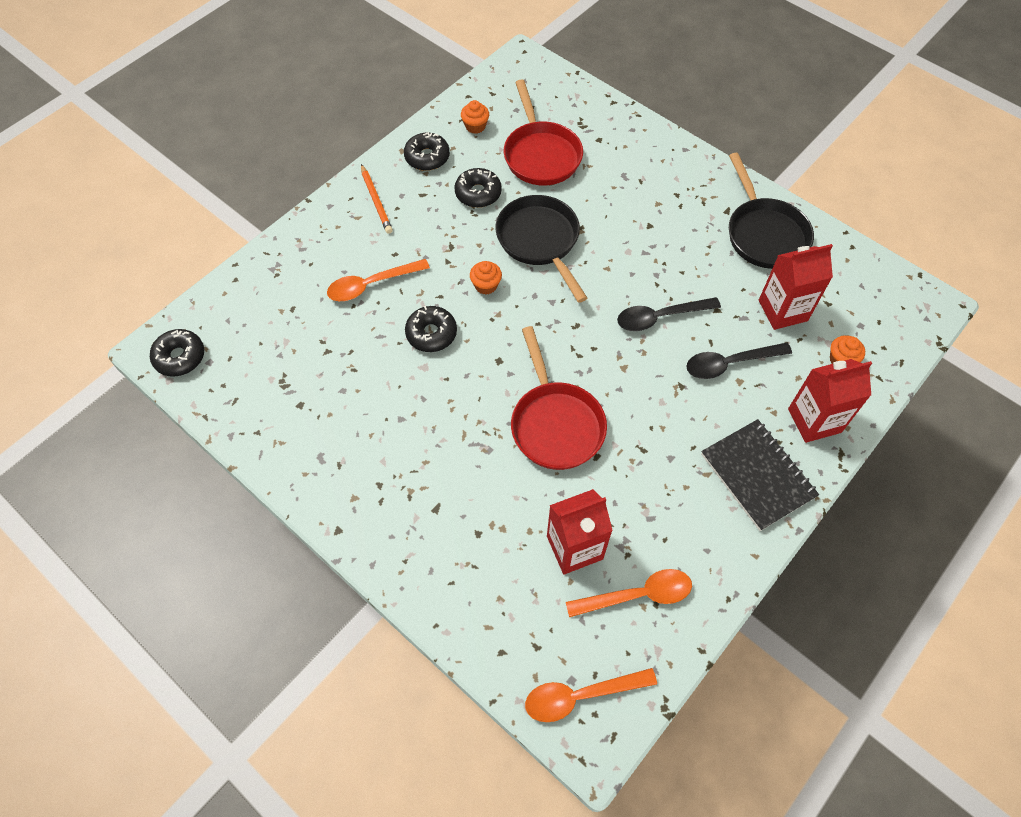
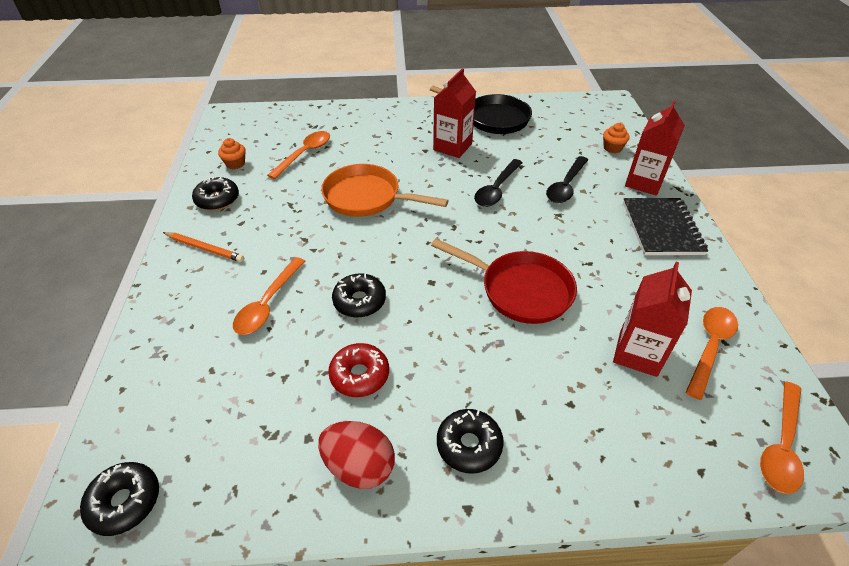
camera: 45 degrees left, 15 degrees down
black donut [454,168,502,208] -> black donut moved to [437,409,504,474]
orange cupcake [470,261,502,294] -> none
black pan [495,195,587,303] -> orange pan [321,164,449,217]
red pan [504,80,583,186] -> orange spoon [267,131,330,179]
black notebook [701,419,819,531] -> black notebook turned 75 degrees clockwise [623,198,708,255]
red carton [759,244,833,330] -> red carton moved to [433,68,476,158]
none -> red egg [318,421,395,489]
none -> red donut [328,343,389,397]

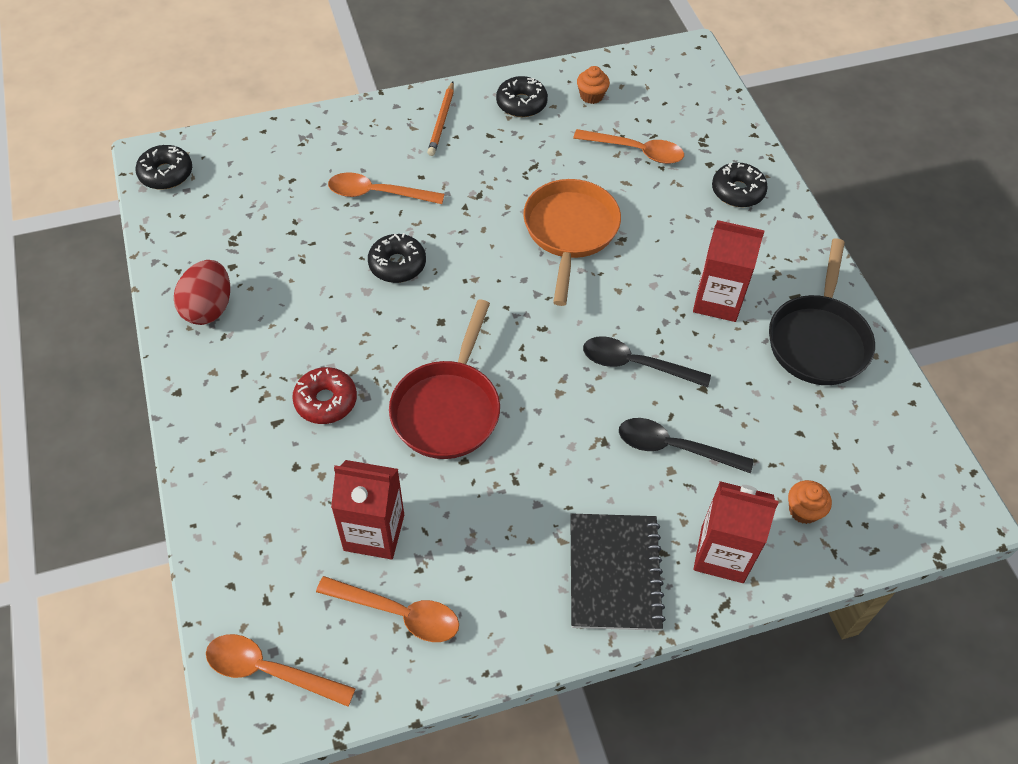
camera: 75 degrees right, 10 degrees up
red donut [328,343,389,397] -> red donut moved to [292,367,357,424]
black donut [437,409,504,474] -> black donut moved to [712,163,768,207]
black notebook [623,198,708,255] -> black notebook turned 75 degrees counterclockwise [570,513,666,631]

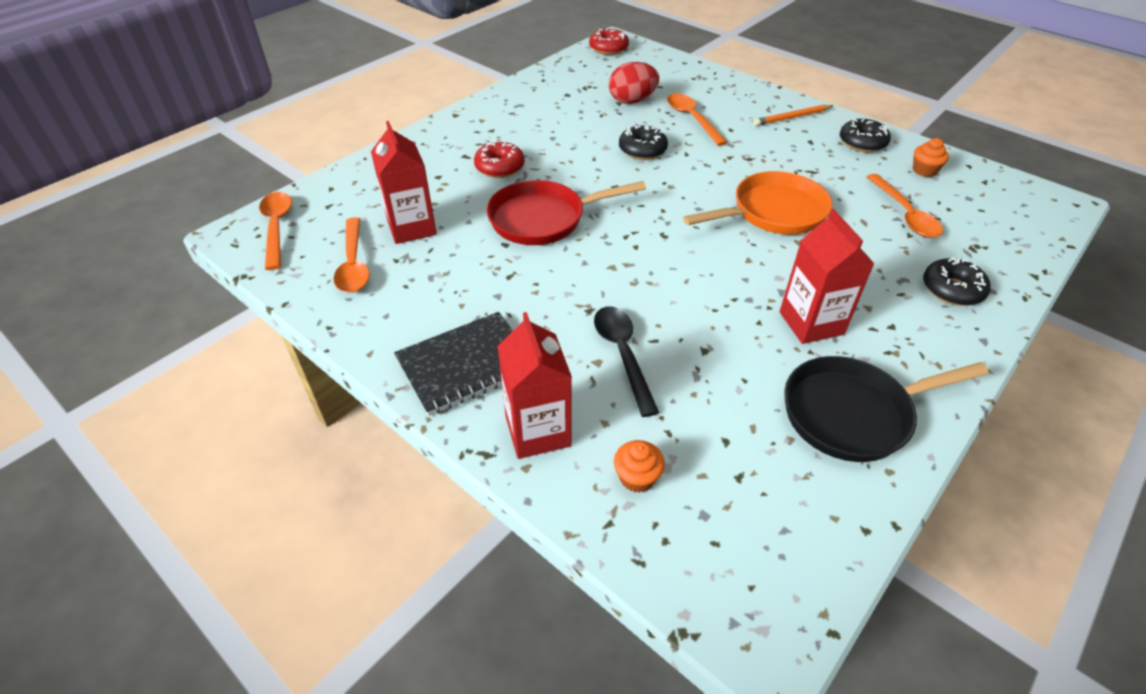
camera: 60 degrees right, 10 degrees down
black donut [135,145,192,189] -> red donut [589,29,629,55]
red egg [174,260,230,325] -> red egg moved to [609,62,659,104]
black spoon [583,336,711,388] -> none

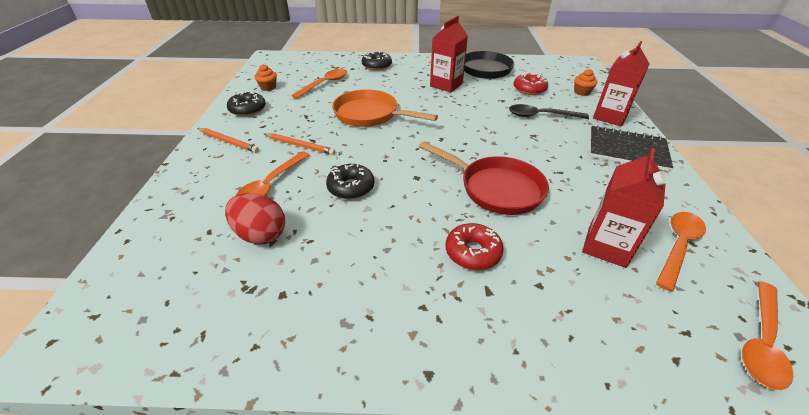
camera: 130 degrees left, 5 degrees down
red donut [589,29,629,55] -> red donut moved to [514,73,548,95]
black spoon [594,306,659,417] -> black spoon turned 60 degrees clockwise [509,104,589,119]
none -> orange pencil [264,133,335,155]

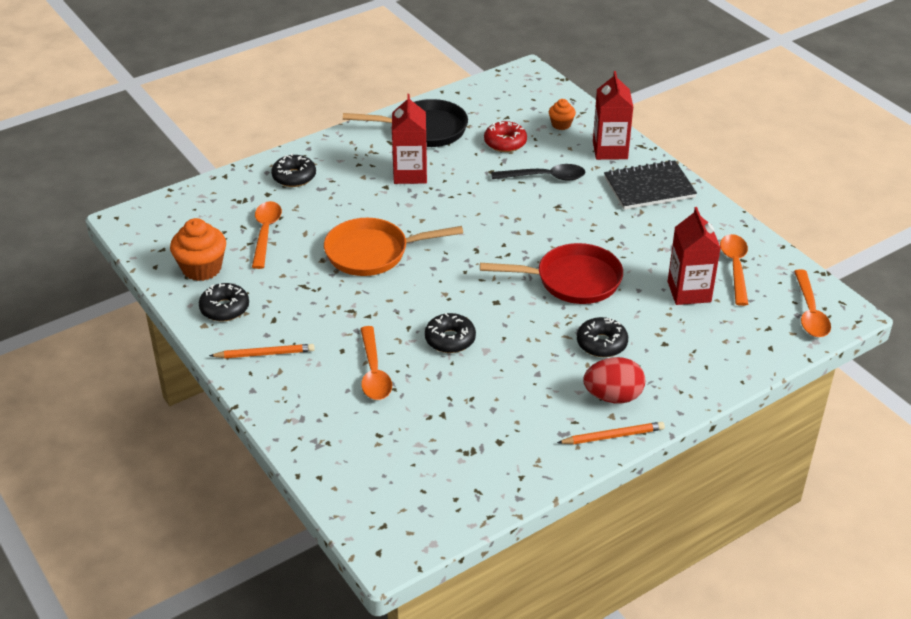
camera: 35 degrees left, 0 degrees up
red egg [225,193,285,244] -> red egg moved to [584,357,645,404]
orange cupcake [255,64,277,91] -> orange cupcake [170,218,226,281], size x1.79
orange pencil [264,133,335,155] -> orange pencil moved to [557,422,665,444]
red donut [446,223,504,270] -> black donut [577,317,628,357]
black spoon [509,104,589,119] -> black spoon turned 150 degrees counterclockwise [491,164,585,181]

